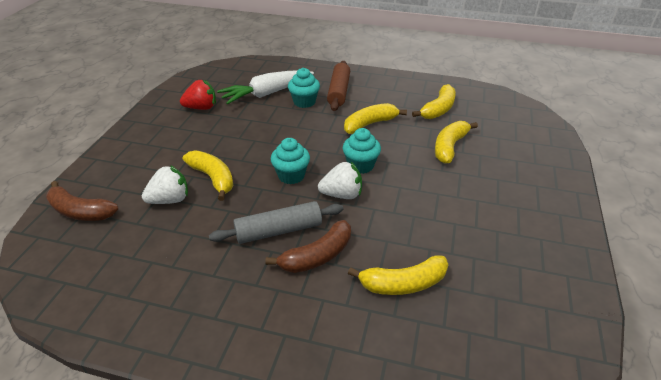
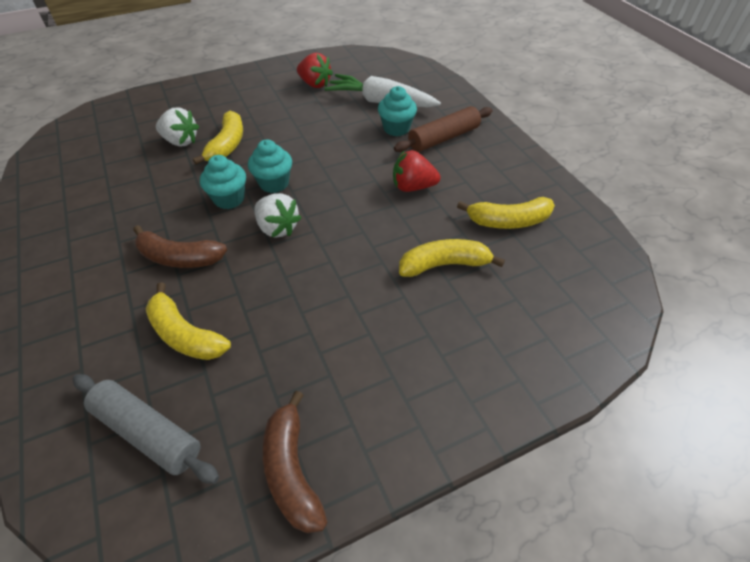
camera: 50 degrees right, 10 degrees up
brown banana [46,181,118,221] -> brown banana moved to [263,391,327,533]
grey rolling pin [209,201,343,244] -> grey rolling pin moved to [73,374,219,484]
turquoise cupcake [343,128,381,174] -> turquoise cupcake moved to [200,155,246,209]
yellow banana [344,103,407,134] -> red strawberry [393,150,441,192]

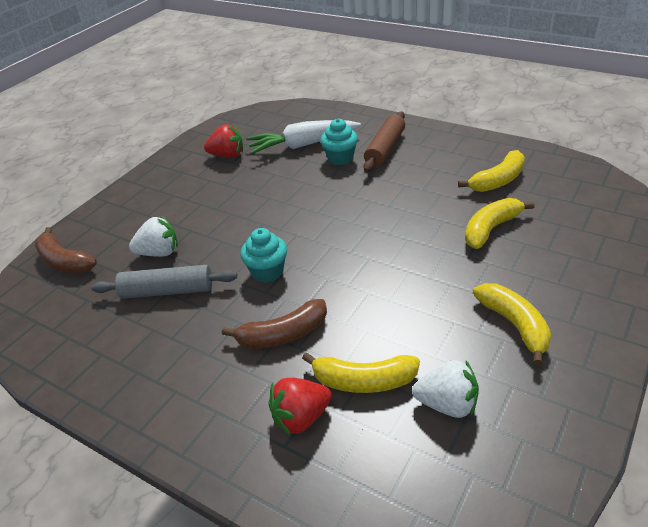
camera: 30 degrees left, 10 degrees down
grey rolling pin [73,374,219,484] -> grey rolling pin moved to [91,265,237,299]
yellow banana [193,111,243,165] -> yellow banana moved to [473,283,551,366]
turquoise cupcake [248,139,292,193] -> none
white strawberry [254,193,302,237] -> white strawberry moved to [412,360,479,418]
brown banana [263,391,327,533] -> brown banana moved to [35,227,97,273]
red strawberry [393,150,441,192] -> red strawberry moved to [268,378,332,436]

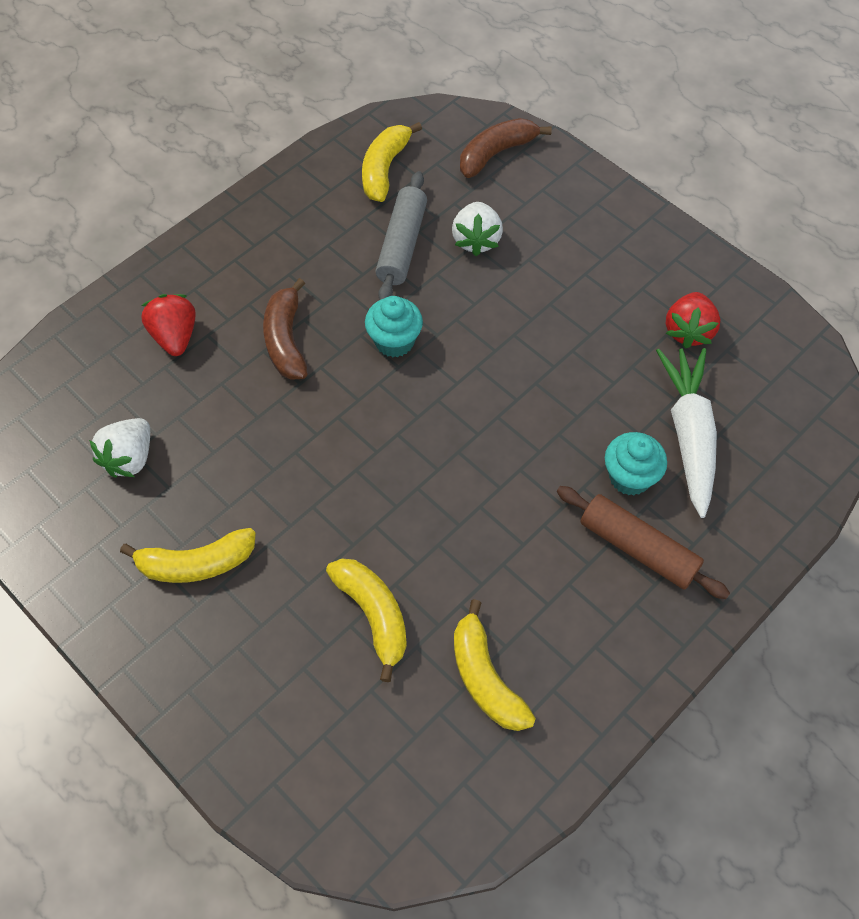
camera: 100 degrees right, 20 degrees up
yellow banana [302,352,420,393] -> yellow banana moved to [362,122,422,202]

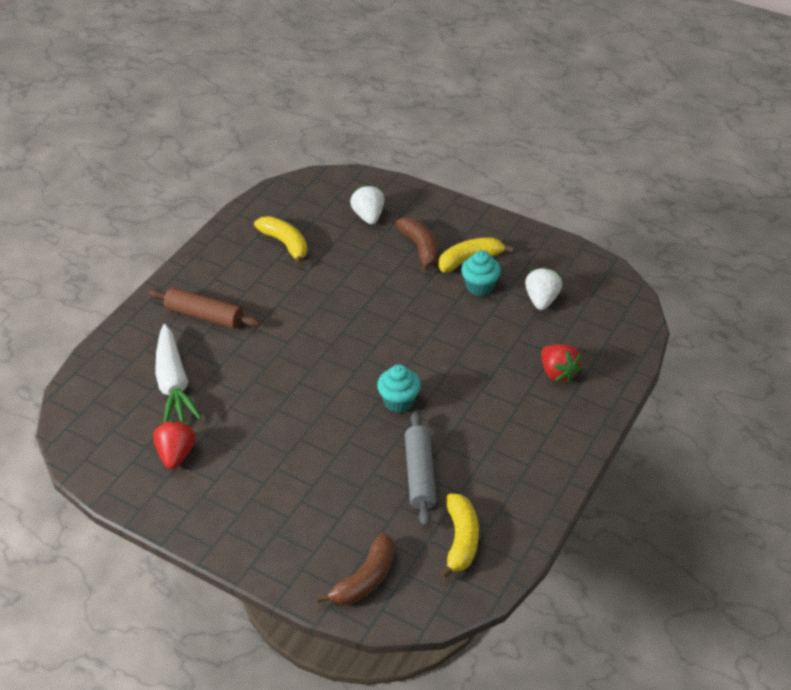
camera: 165 degrees right, 15 degrees down
brown banana [263,278,308,380] -> brown banana moved to [395,217,438,273]
yellow banana [326,558,407,682] -> none
white strawberry [452,202,503,256] -> white strawberry moved to [350,184,384,224]
turquoise cupcake [605,432,667,496] -> turquoise cupcake moved to [461,250,501,296]

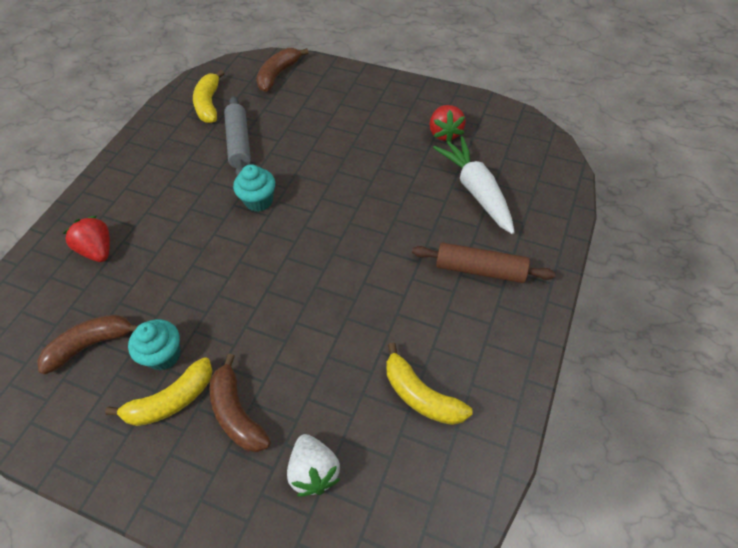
camera: 175 degrees right, 10 degrees up
white strawberry [525,267,562,310] -> brown banana [37,314,139,374]

